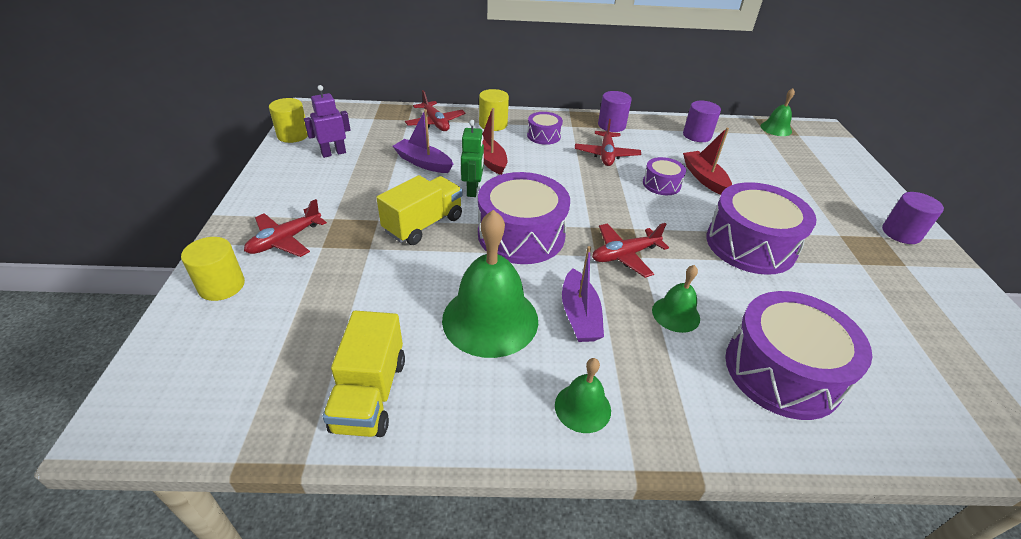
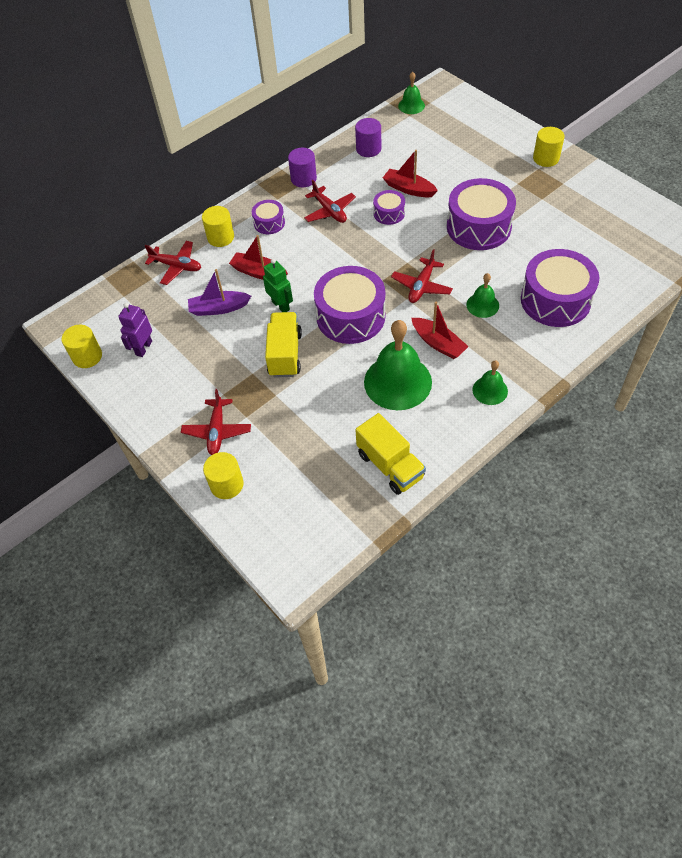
camera: 35 degrees left, 15 degrees up
purple boat [562,246,604,342] -> red boat [411,302,469,359]
purple cylinder [882,192,944,244] -> yellow cylinder [533,127,564,167]

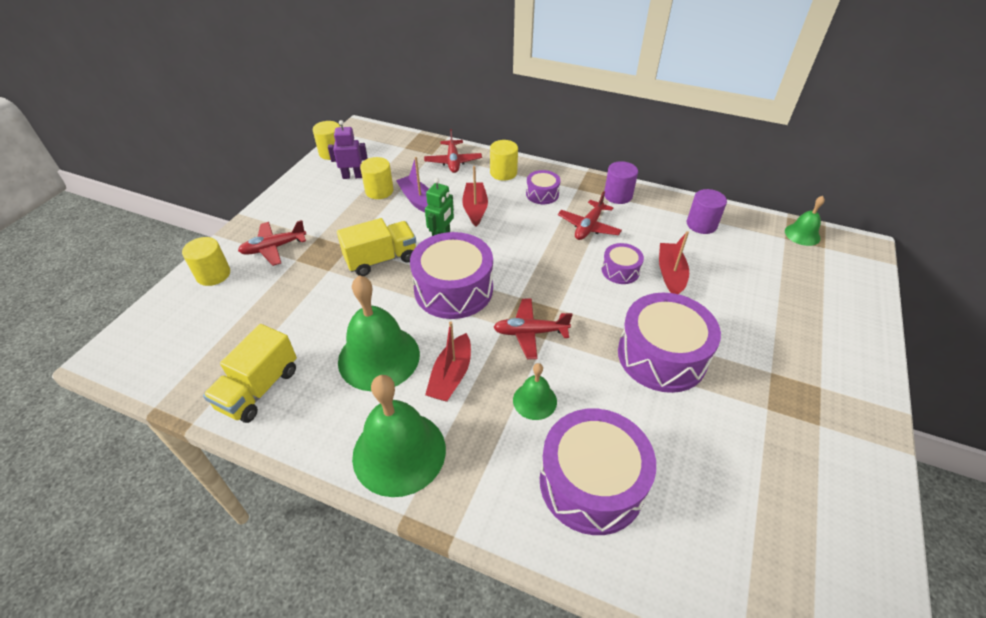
camera: 60 degrees right, 10 degrees down
green bell [473,360,508,405] -> green bell [352,375,446,497], size x1.96
yellow cylinder [533,127,564,167] -> yellow cylinder moved to [360,157,394,199]

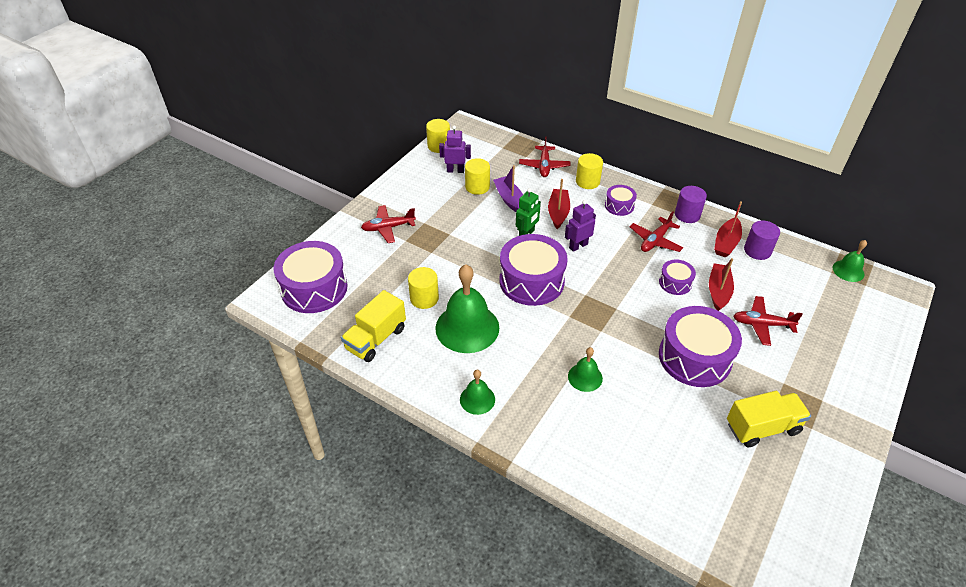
camera: 10 degrees right, 0 degrees up
yellow cylinder [182,237,230,286] -> yellow cylinder moved to [408,267,439,309]
yellow truck [337,218,416,276] -> yellow truck moved to [727,391,811,448]
green bell [352,375,446,497] -> green bell [460,370,495,415], size x0.51
red boat [425,322,471,402] -> red boat moved to [714,201,742,258]
red plane [493,299,572,359] -> red plane moved to [733,296,803,346]
purple drum [540,409,656,535] -> purple drum moved to [274,241,348,313]
none -> purple robot [565,200,596,252]

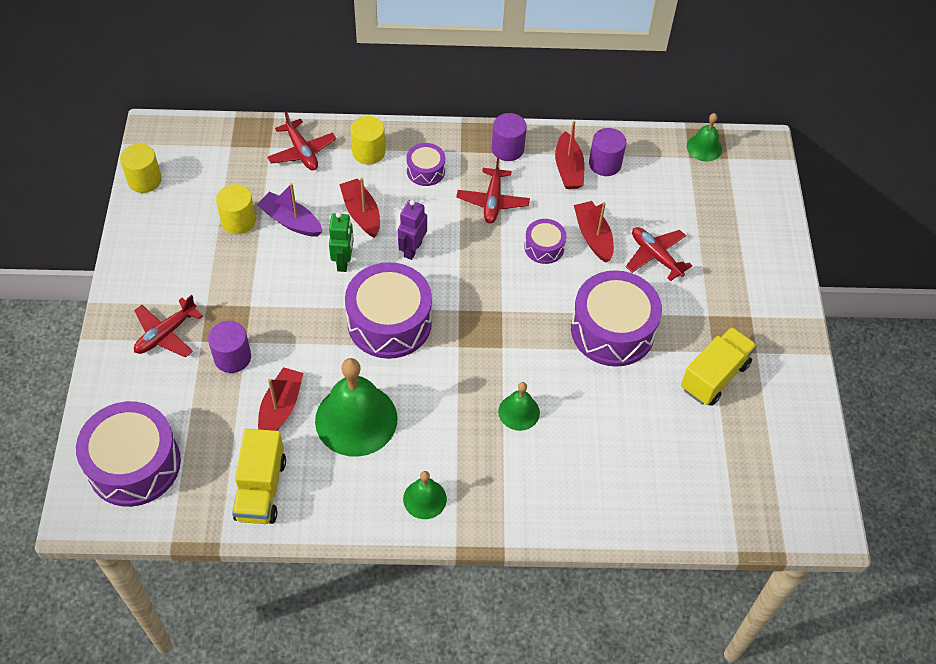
camera: 35 degrees left, 10 degrees up
yellow cylinder [408,267,439,309] -> red boat [258,367,303,431]
purple robot [439,125,471,173] -> none
red plane [733,296,803,346] -> red plane turned 75 degrees clockwise [626,227,693,281]
none -> purple cylinder [208,321,251,373]

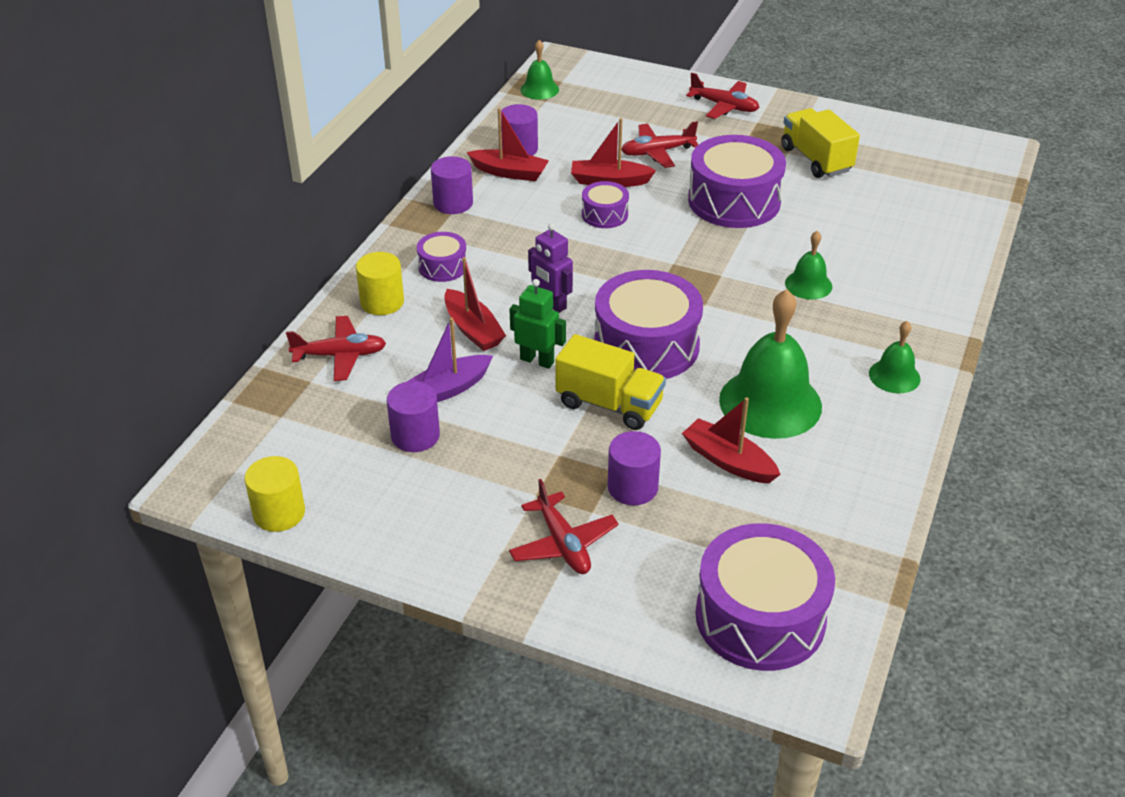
camera: 65 degrees left, 15 degrees down
yellow cylinder [216,184,256,234] -> purple cylinder [387,381,440,452]
yellow truck [232,429,286,524] -> yellow truck moved to [555,334,666,430]
red boat [339,178,380,238] -> red boat turned 120 degrees counterclockwise [444,257,506,351]
red plane [456,157,530,224] -> red plane moved to [686,72,760,119]

